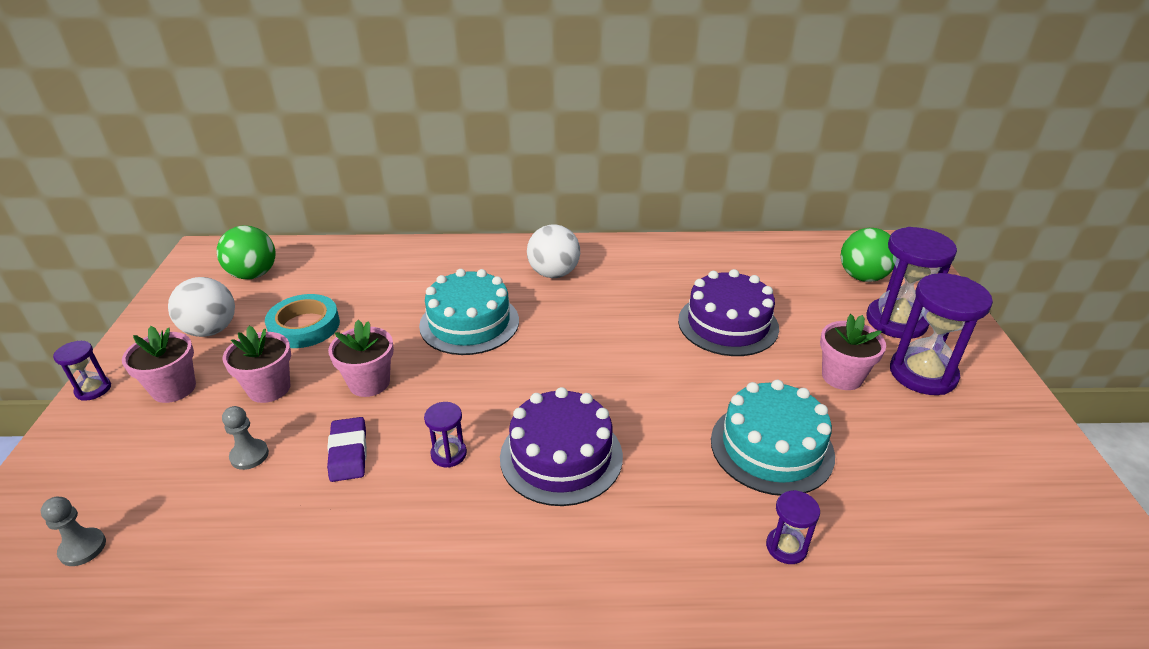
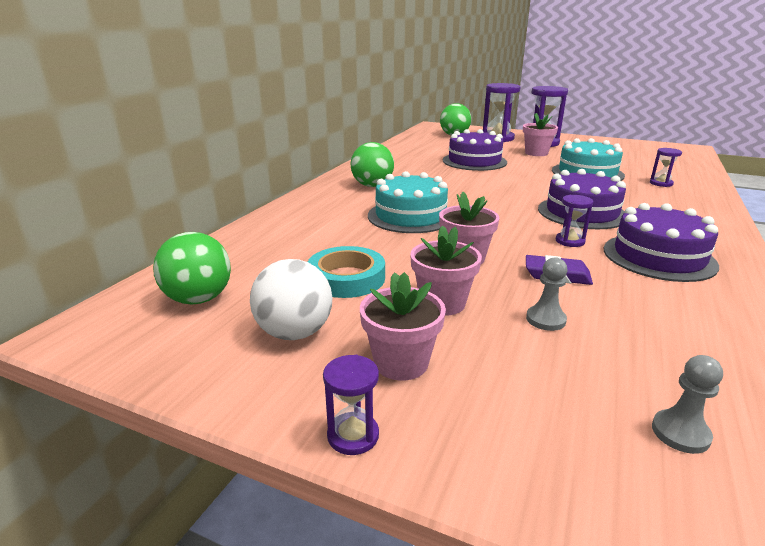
camera: 65 degrees left, 10 degrees down
white ball [527,224,580,278] -> green ball [350,142,394,187]
none -> purple cake [604,203,719,282]

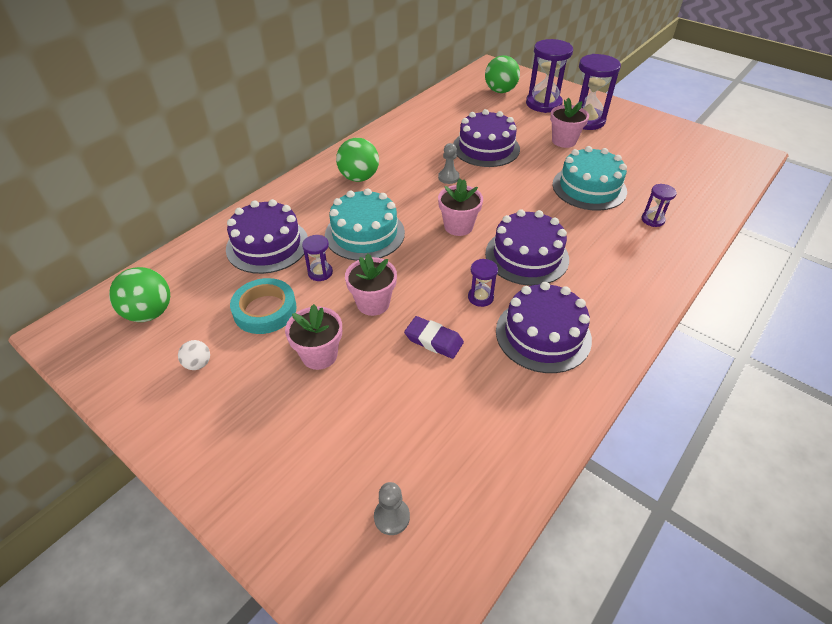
camera: 15 degrees right, 20 degrees up
white ball [250,259,332,340] -> white ball [178,340,210,370], size x0.51
purple hourglass [323,355,379,455] -> purple hourglass moved to [302,235,333,281]
pink flower pot [360,272,446,381] -> pink flower pot moved to [438,179,483,236]
grey pawn [526,257,568,331] -> grey pawn moved to [438,143,460,184]
none -> purple cake [226,199,308,274]

